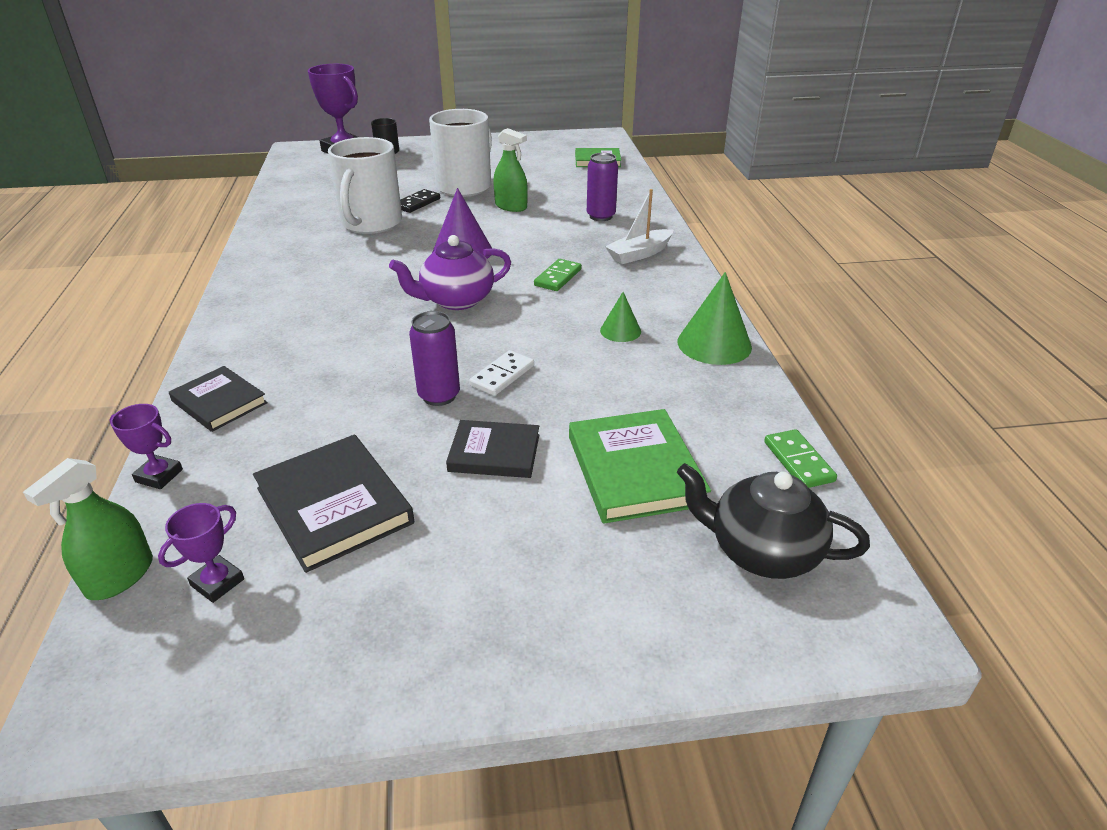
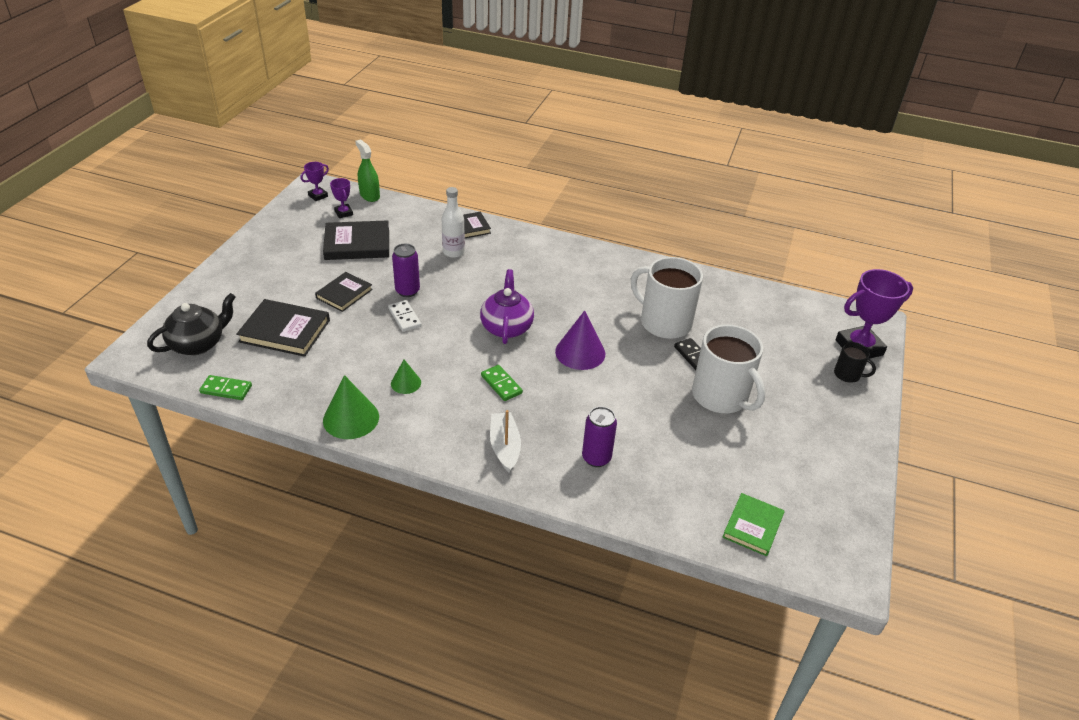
camera: 115 degrees right, 5 degrees up
purple trophy [109,404,183,489] -> purple trophy moved to [301,162,329,201]
green spray bottle [493,128,528,212] -> none
green book [569,409,711,524] -> black book [236,299,330,357]
none -> white bottle [442,187,465,258]

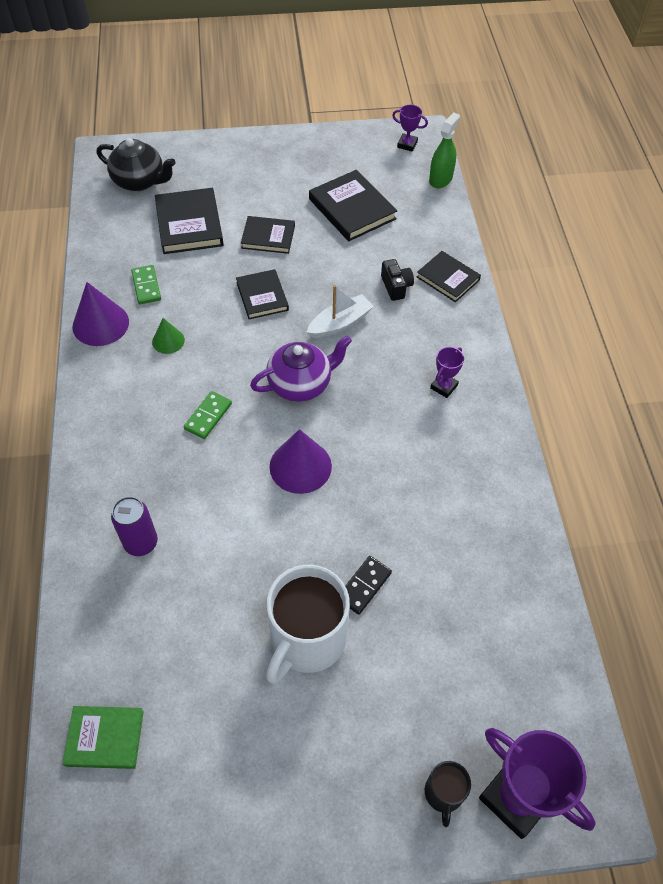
camera: 65 degrees right, 15 degrees up
green domino [199,375,252,400] -> green domino moved to [131,265,161,304]
green cone [323,375,379,439] -> purple cone [72,282,129,346]
purple trophy [330,178,353,218] -> purple trophy moved to [430,347,464,398]
white domino [388,300,421,332] -> black book [236,269,289,319]
purple can [392,244,420,297] -> none
white bottle [442,187,465,258] -> black camera [381,259,414,301]
white boat [490,410,521,473] -> white boat moved to [306,285,374,338]
white mug [631,257,703,339] -> none

